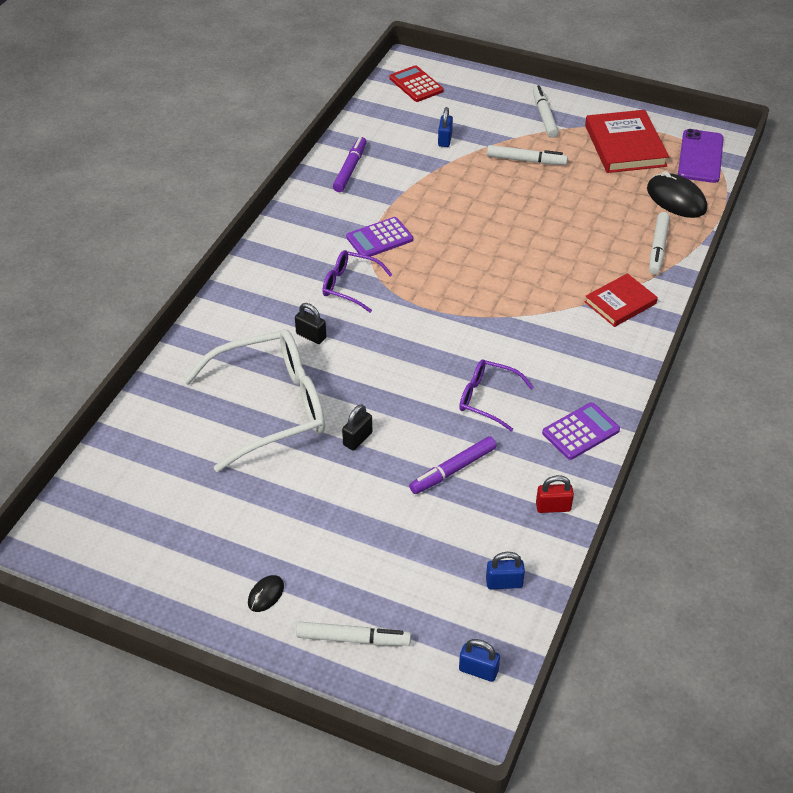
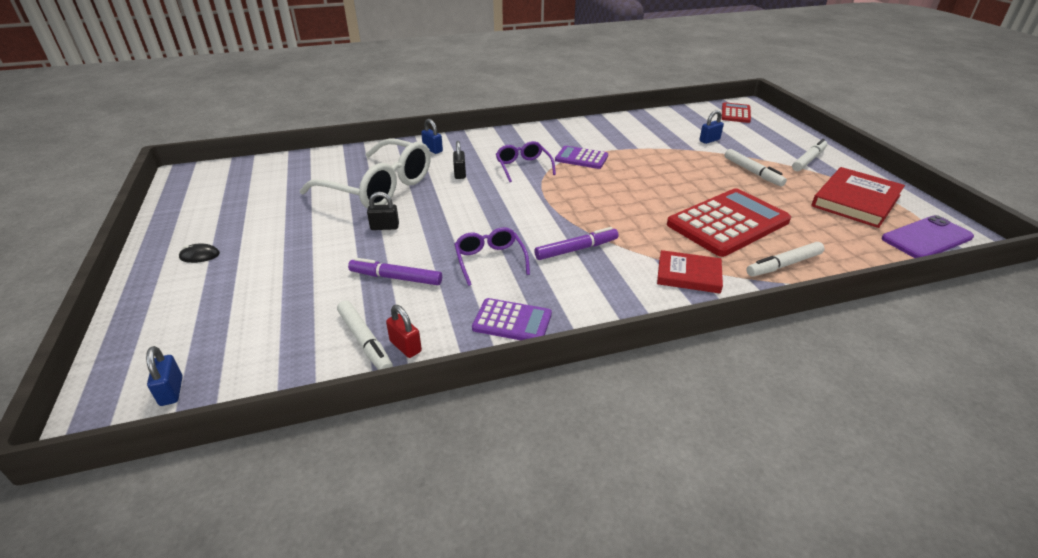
camera: 50 degrees right, 10 degrees down
white marker [296,622,411,646] -> white marker moved to [337,300,393,370]
purple marker [333,137,367,192] -> purple marker moved to [534,227,619,260]
blue padlock [486,552,525,589] -> blue padlock moved to [421,119,443,154]
black mouse [647,171,707,218] -> none
none -> red calculator [667,188,791,257]

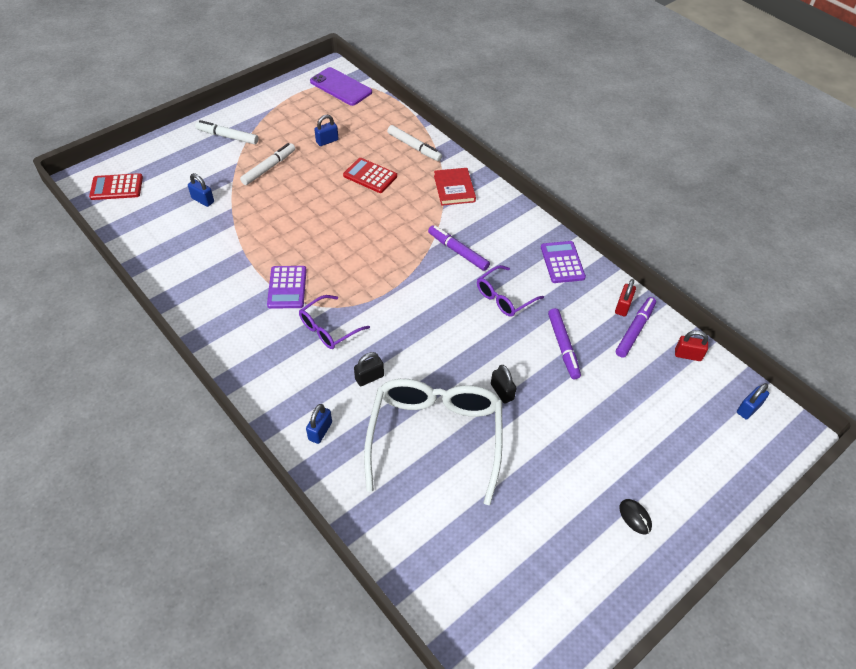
camera: 115 degrees left, 15 degrees up
white marker [337,300,393,370] -> purple marker [616,297,656,358]
red calculator [667,188,791,257] -> red calculator [343,158,397,193], size x0.53
red book [812,167,905,228] -> none
none -> blue padlock [314,114,339,146]
none -> red padlock [675,330,708,361]

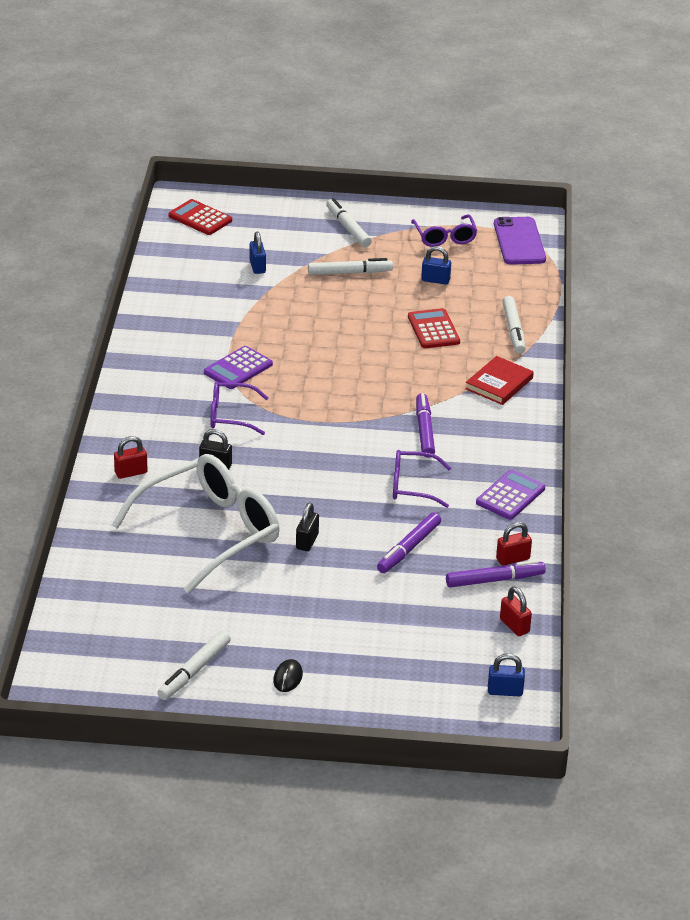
camera: 45 degrees right, 15 degrees down
blue padlock [306,404,332,444] -> red padlock [114,436,148,479]
none -> white marker [157,631,231,700]
none -> purple glasses [411,214,477,247]

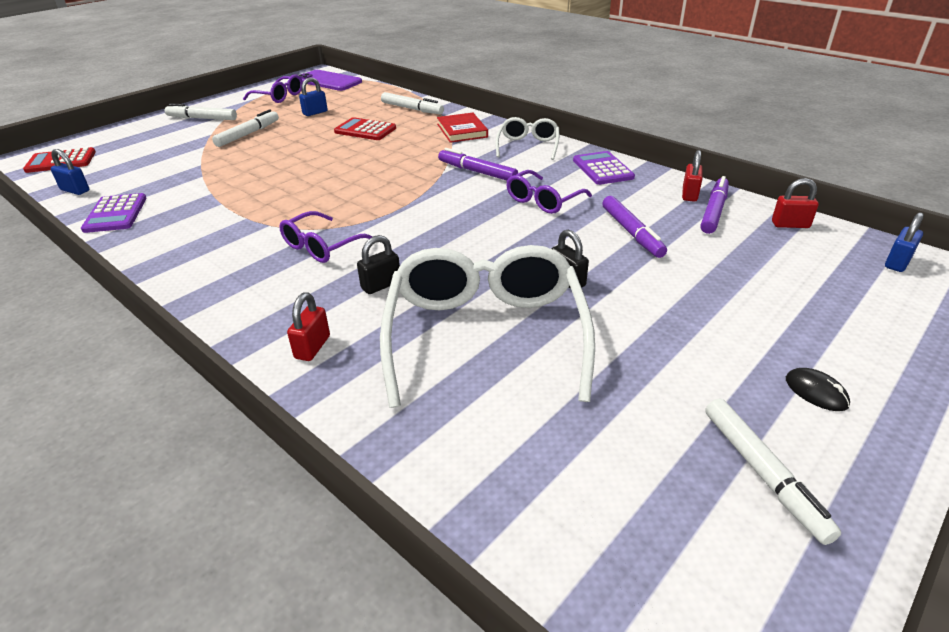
camera: 50 degrees left, 0 degrees up
purple calculator [204,346,273,389] -> purple calculator moved to [81,193,147,233]
blue padlock [250,232,266,274] -> blue padlock moved to [50,149,89,195]
none -> white glasses [495,117,559,160]

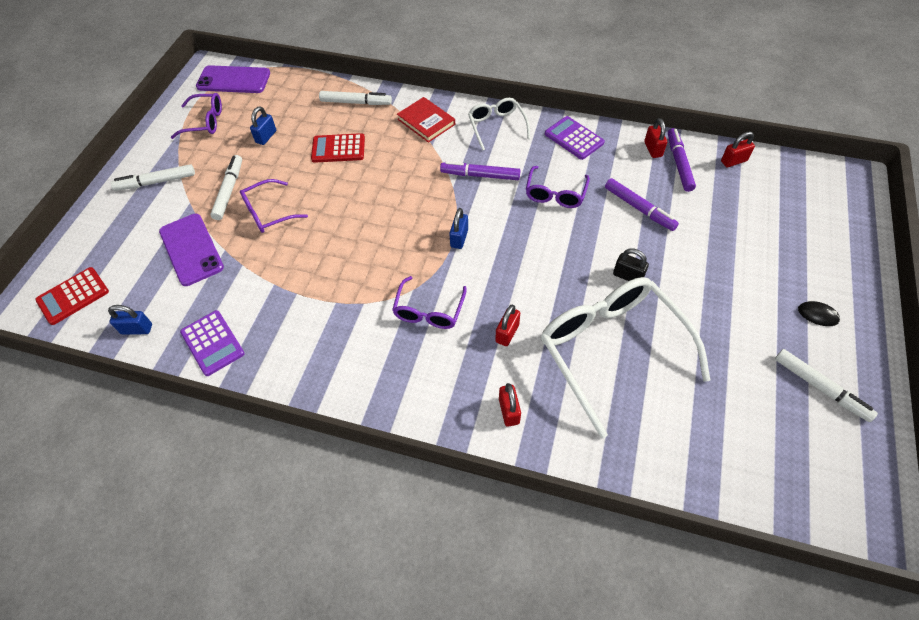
camera: 25 degrees left, 20 degrees up
black padlock [357,235,400,294] -> red padlock [495,305,520,346]
blue padlock [885,212,924,272] -> blue padlock moved to [449,208,468,249]
none -> purple phone [159,214,224,286]
none -> purple glasses [240,179,308,233]

